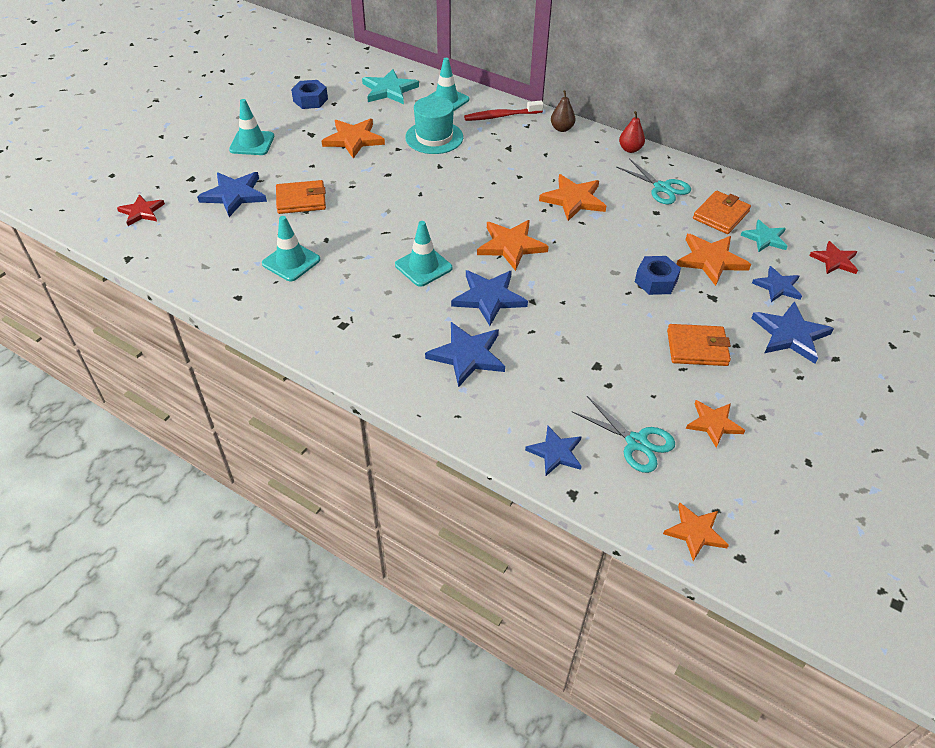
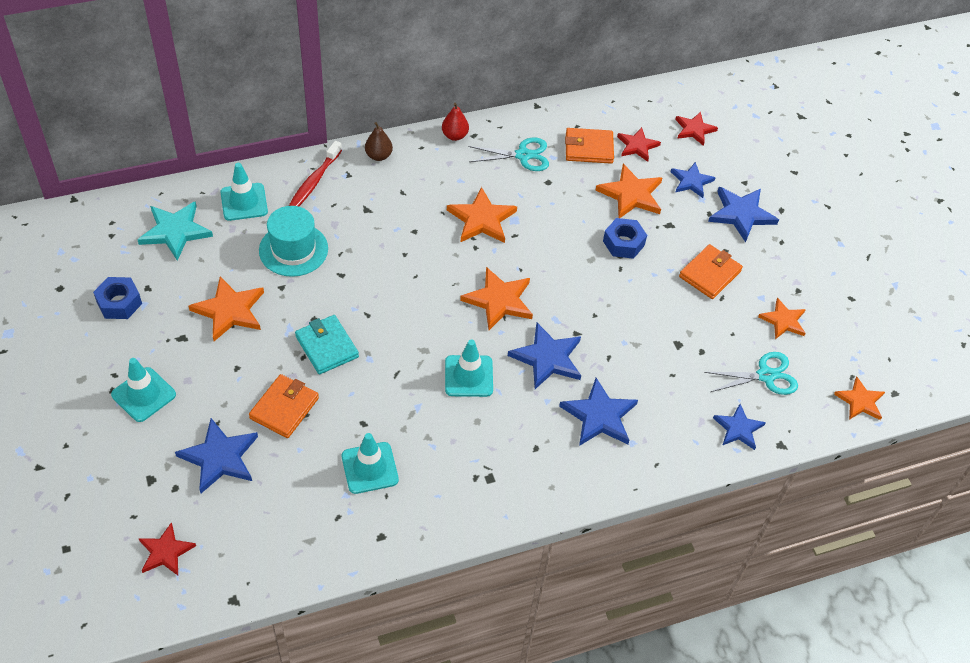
camera: 55 degrees left, 5 degrees up
orange wallet [693,191,751,234] -> orange wallet turned 75 degrees counterclockwise [565,128,614,164]
turquoise star [741,220,788,252] -> red star [617,127,661,162]
none -> turquoise wallet [295,315,359,374]

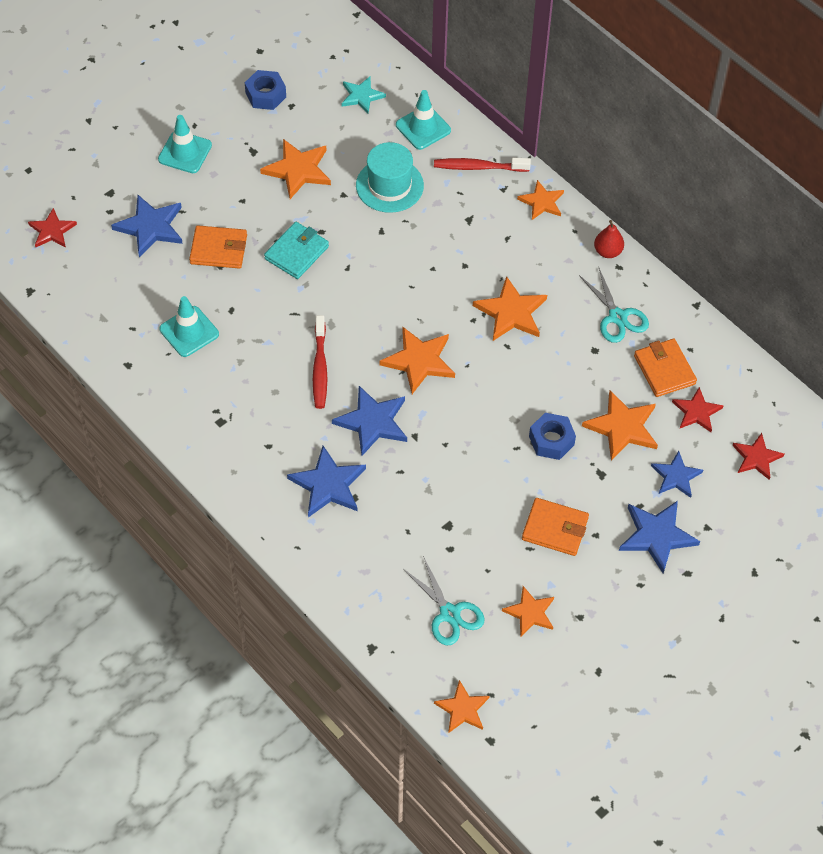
camera: 70 degrees right, 5 degrees up
turquoise star [137,201,213,261] -> turquoise star [341,77,386,114], size x0.66
brown pear [365,122,393,161] -> orange star [517,180,564,220]
turquoise traffic cone [445,340,493,397] -> red toothbrush [313,315,327,409]
blue star [713,404,766,450] -> none

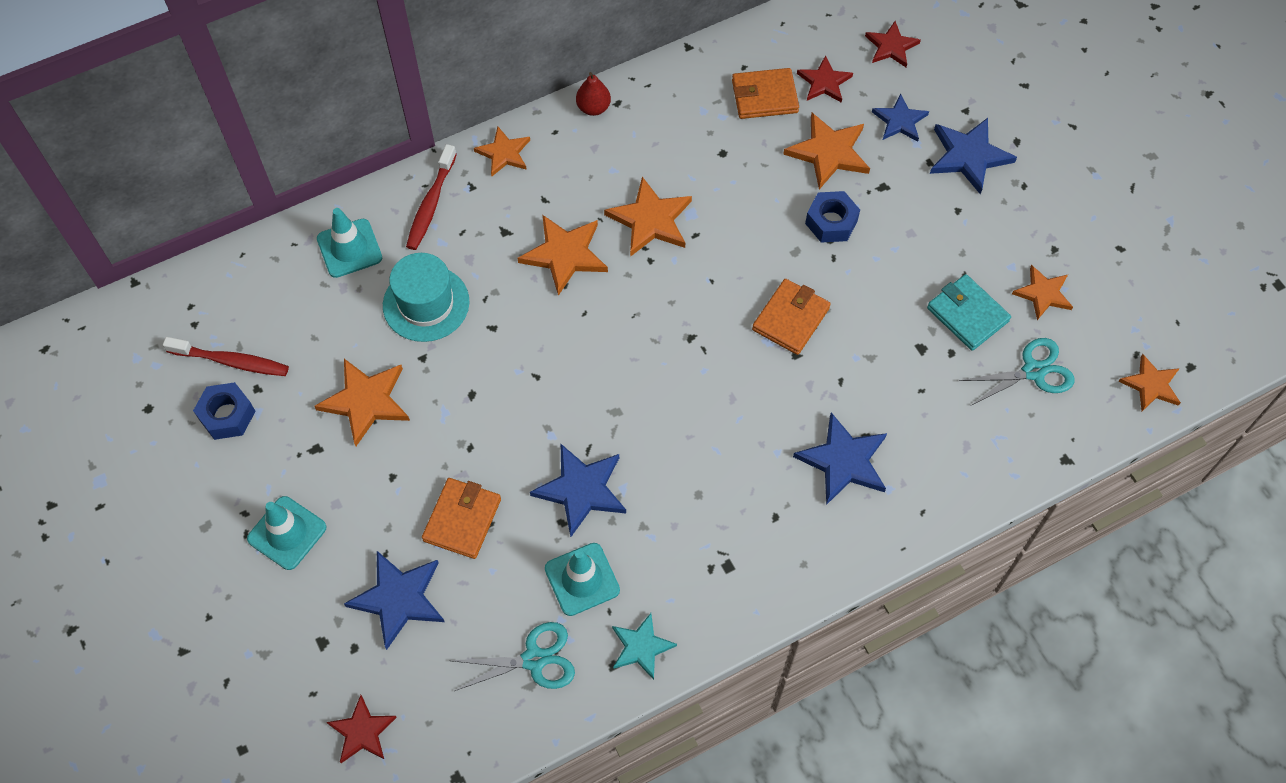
camera: 75 degrees left, 5 degrees up
turquoise wallet [264,222,329,279] -> turquoise wallet moved to [927,274,1011,351]
red toothbrush [313,315,327,409] -> red toothbrush moved to [163,337,289,376]
blue star [332,386,407,456] -> blue star moved to [530,444,626,537]
turquoise star [341,77,386,114] -> turquoise star moved to [612,613,677,680]
orange star [380,327,455,394] -> orange star moved to [517,215,608,296]
orange wallet [522,498,589,556] -> orange wallet moved to [752,279,830,355]
turquoise scissors [579,268,649,343] -> turquoise scissors moved to [450,622,575,691]

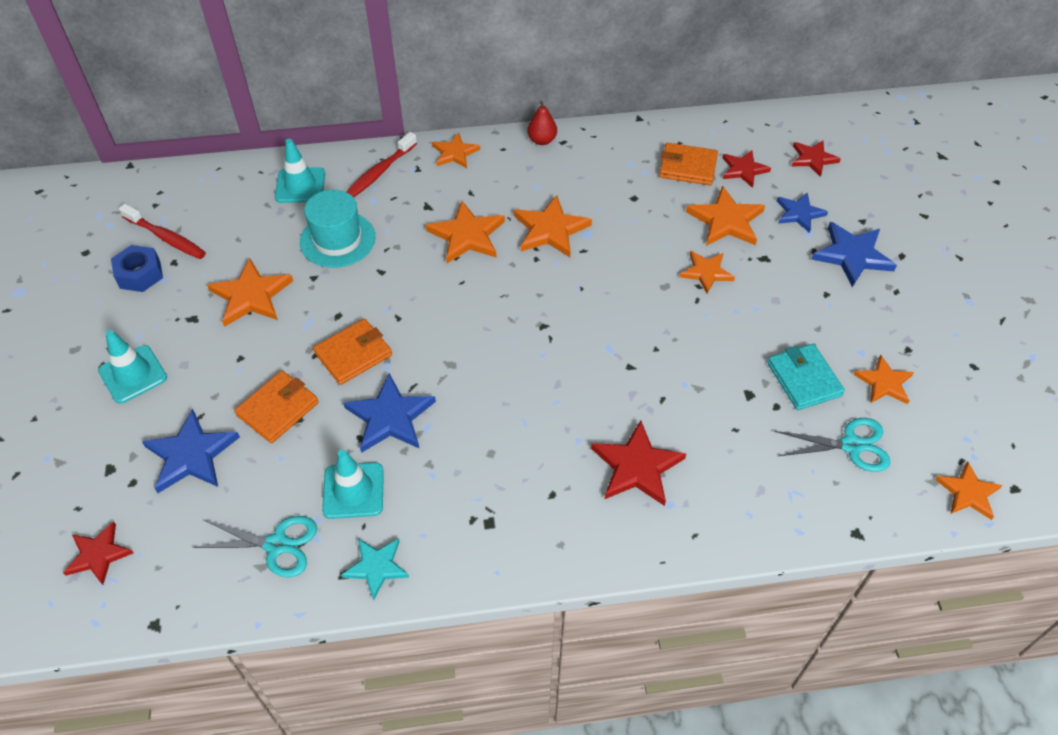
camera: 20 degrees right, 10 degrees down
orange wallet [752,279,830,355] -> orange wallet moved to [313,319,392,385]
blue star [793,412,887,505] -> red star [591,420,686,506]
blue nut [805,191,860,243] -> orange star [680,251,735,293]

